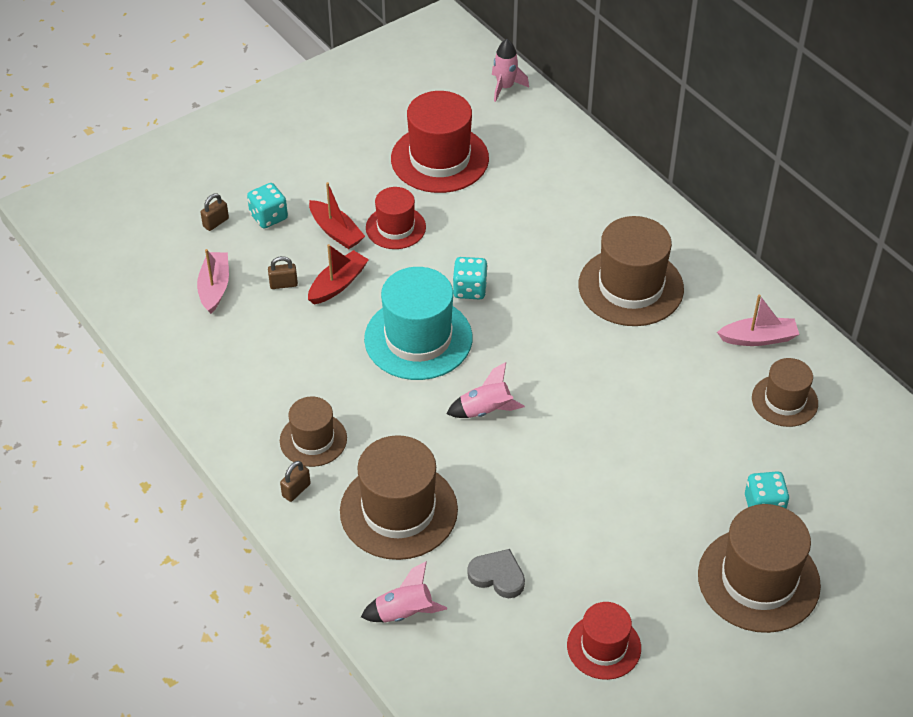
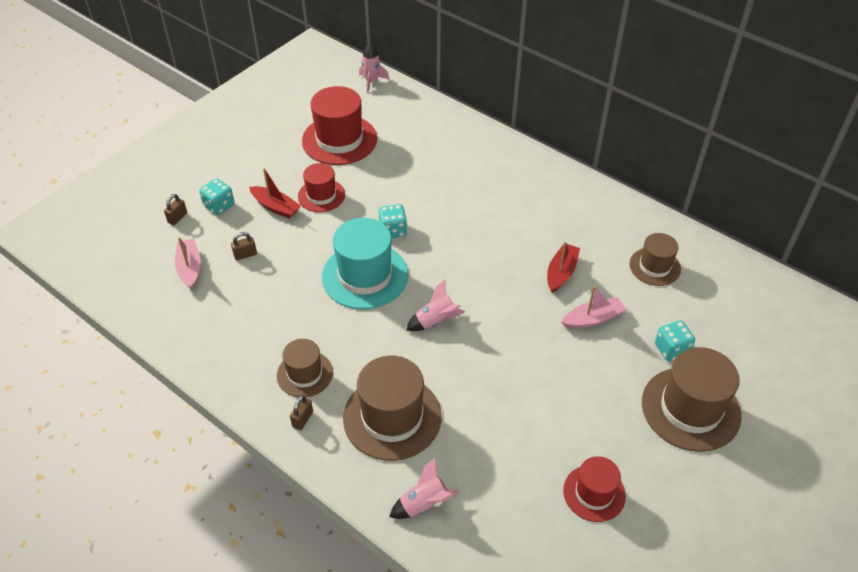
camera: 15 degrees left, 0 degrees up
red boat [308,244,369,305] -> red boat moved to [547,241,580,293]
grey heart [467,549,525,598] -> none
brown hat [578,216,684,326] -> none
pink boat [717,294,799,346] -> pink boat moved to [561,286,626,329]

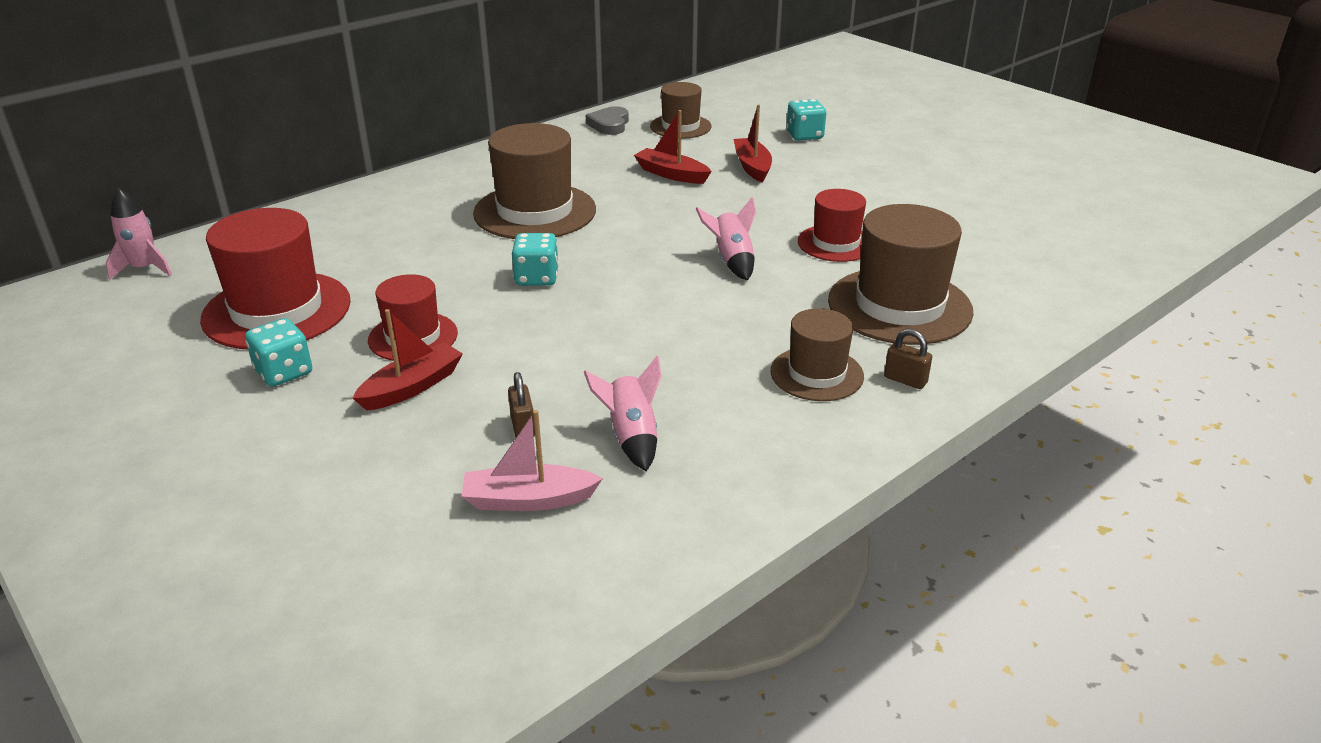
camera: 80 degrees left, 15 degrees down
brown padlock [164,194,187,225] -> none
turquoise dice [199,178,235,215] -> turquoise dice moved to [245,318,312,386]
turquoise hat [322,218,408,309] -> none
pink rocket [389,457,459,519] -> pink rocket moved to [584,356,661,471]
pink boat [561,286,626,329] -> red boat [734,104,772,182]
red hat [563,456,626,522] -> red hat moved to [798,189,866,262]
brown hat [642,347,741,452] -> brown hat moved to [473,123,596,239]
none -> grey heart [586,106,629,135]

